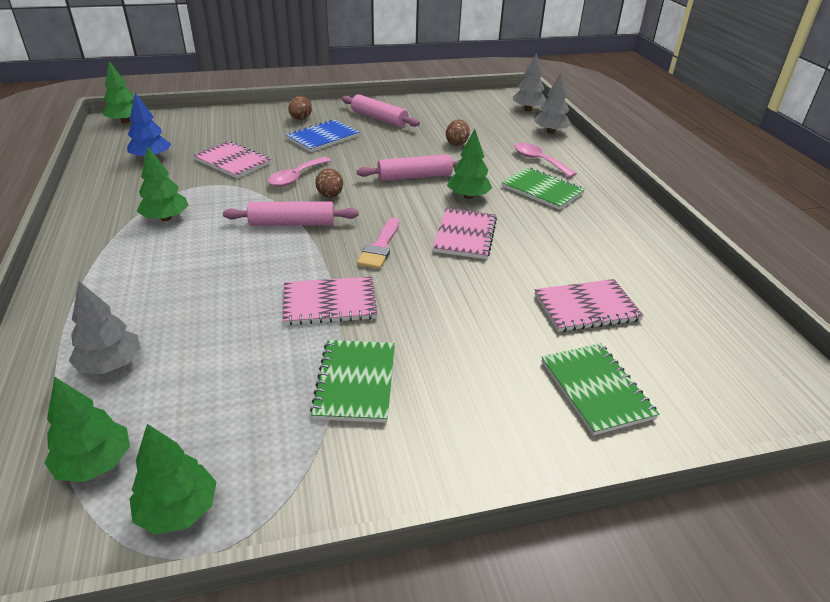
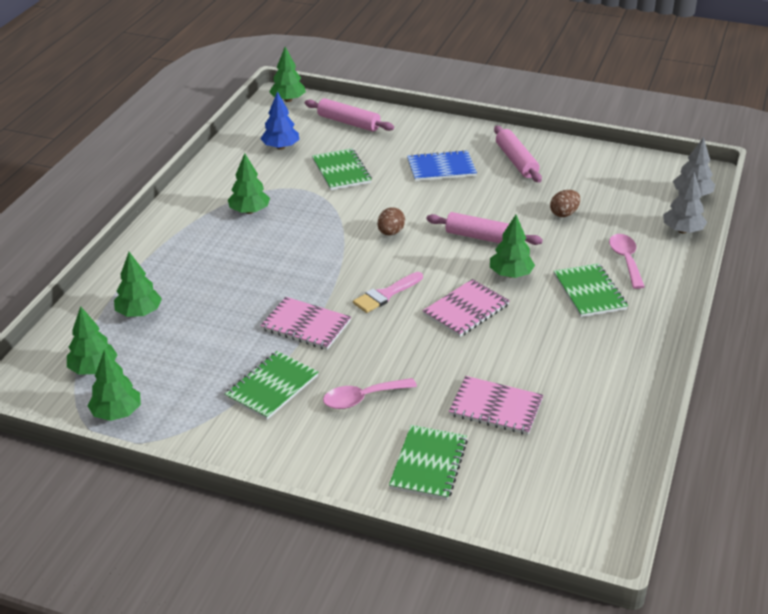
camera: 35 degrees right, 0 degrees up
grey tree [69,281,141,374] -> green tree [114,252,162,317]
pink notebook [193,141,271,178] -> green notebook [312,148,372,190]
pink rolling pin [223,201,359,226] -> pink rolling pin moved to [305,98,394,132]
pink spoon [268,157,331,187] -> pink spoon moved to [323,378,417,409]
brown egg [288,96,312,120] -> none

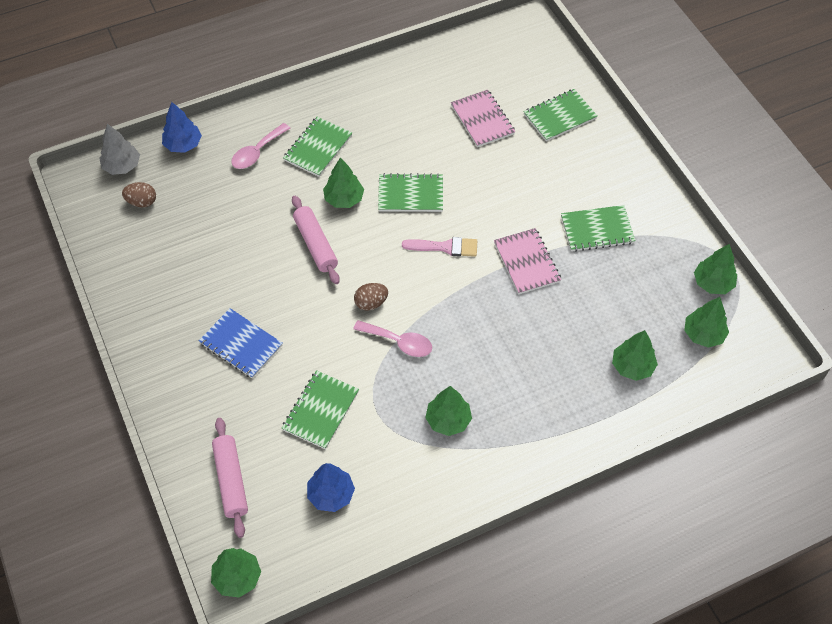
camera: 135 degrees left, 20 degrees up
pink spoon [323,378,417,409] -> pink spoon moved to [354,320,432,357]
pink notebook [423,279,510,337] -> green notebook [378,173,443,212]
pink rolling pin [494,126,542,183] -> none
brown egg [550,190,580,217] -> brown egg moved to [122,182,156,207]
grey tree [663,172,707,233] -> blue tree [162,102,202,153]

